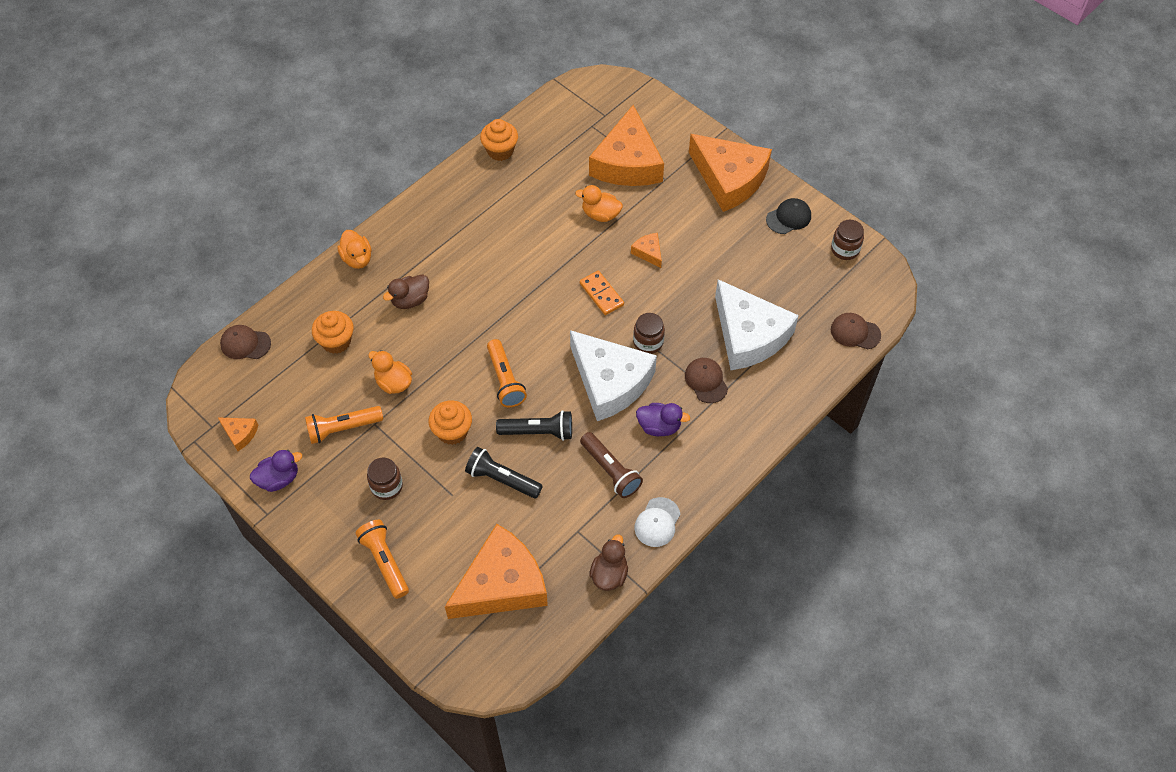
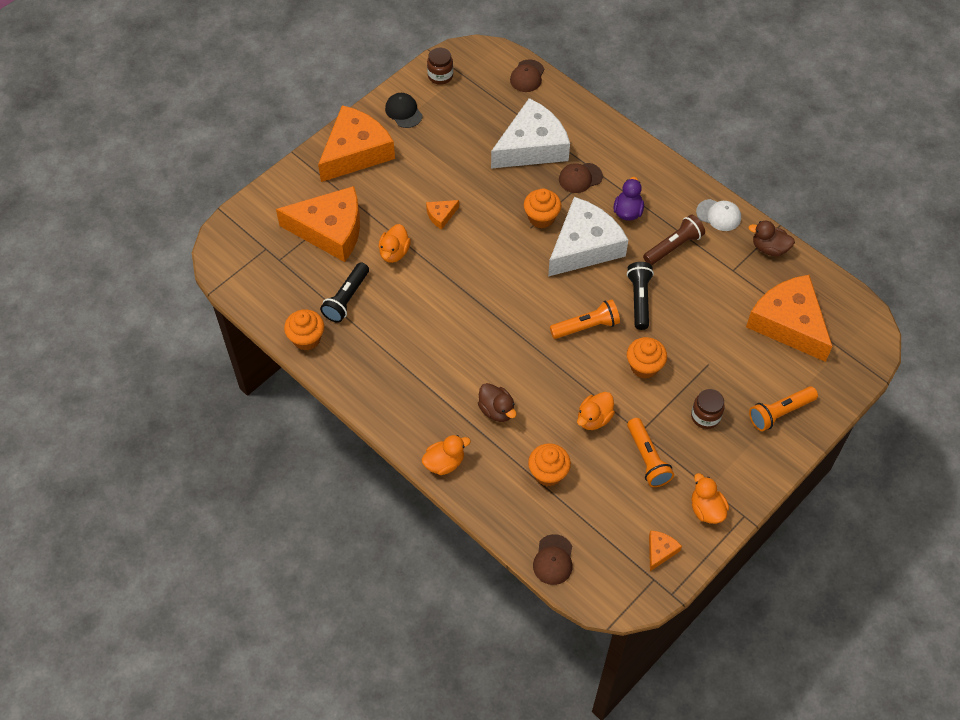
camera: 90 degrees left, 0 degrees up
purple duck [250,450,302,492] -> orange duck [692,473,729,524]
black flashlight [465,447,543,498] -> black flashlight moved to [320,263,369,323]
orange domino [580,271,624,315] -> none
brown jar [633,313,665,354] -> orange cupcake [524,188,561,228]

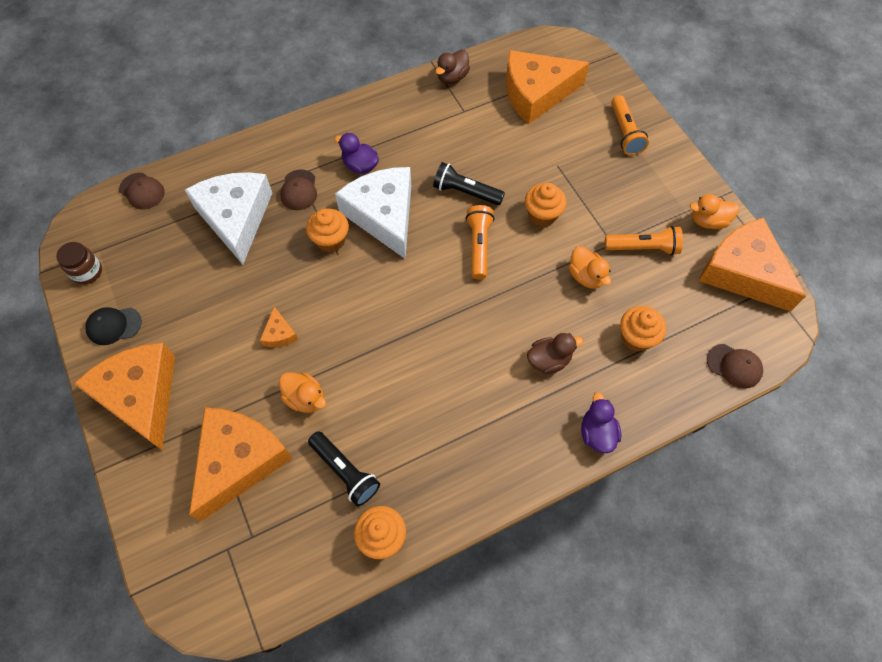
camera: 70 degrees left, 5 degrees up
orange duck [421,435,471,475] -> purple duck [581,392,621,453]
brown flashlight [643,214,705,265] -> none
orange cheese [649,530,682,571] -> orange cheese [699,218,806,312], size x2.44
brown jar [691,389,725,429] -> none
white cap [696,199,741,231] -> none

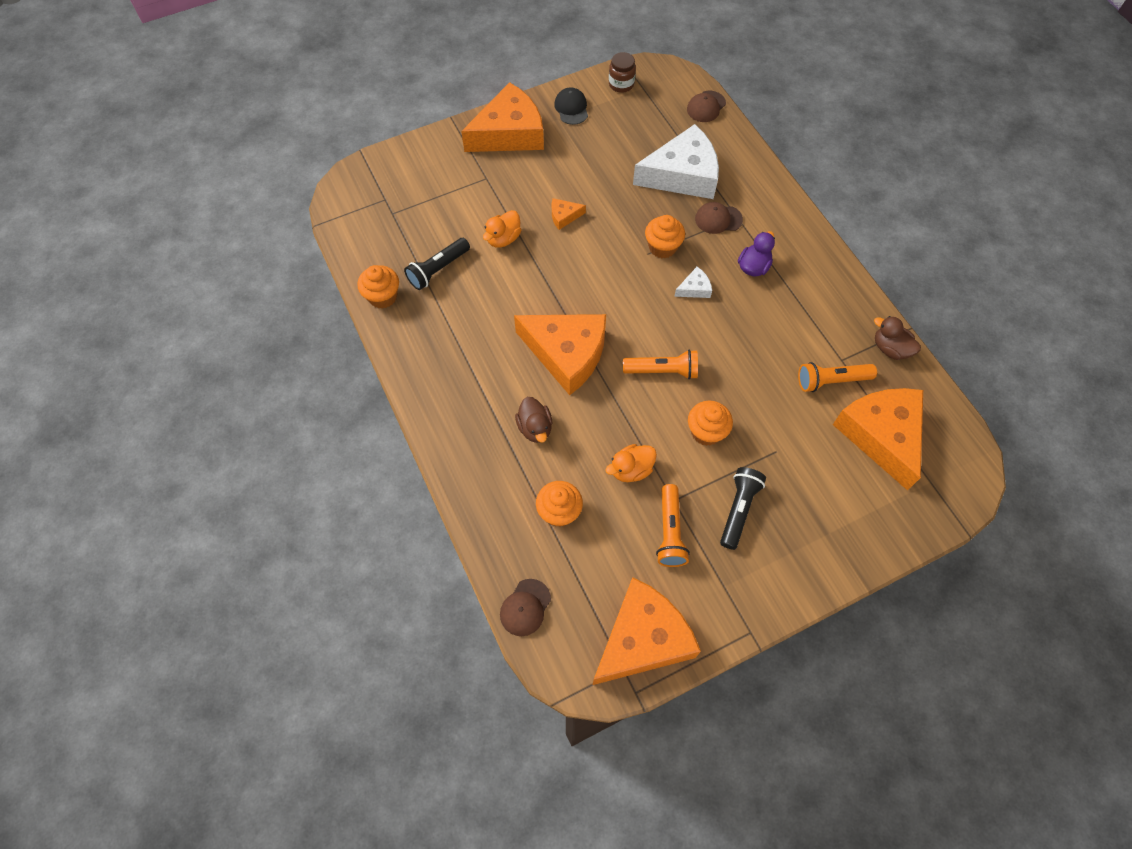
camera: 90 degrees right, 0 degrees up
orange cheese [189,407,292,521] -> orange cheese moved to [514,314,606,395]
white cheese [335,167,411,259] -> white cheese [674,267,712,298], size x0.41
black flashlight [433,162,505,205] -> black flashlight moved to [720,467,766,550]
purple duck [581,392,621,453] -> none
orange flashlight [611,95,649,155] -> orange flashlight moved to [798,362,877,392]
orange duck [690,194,739,229] -> none

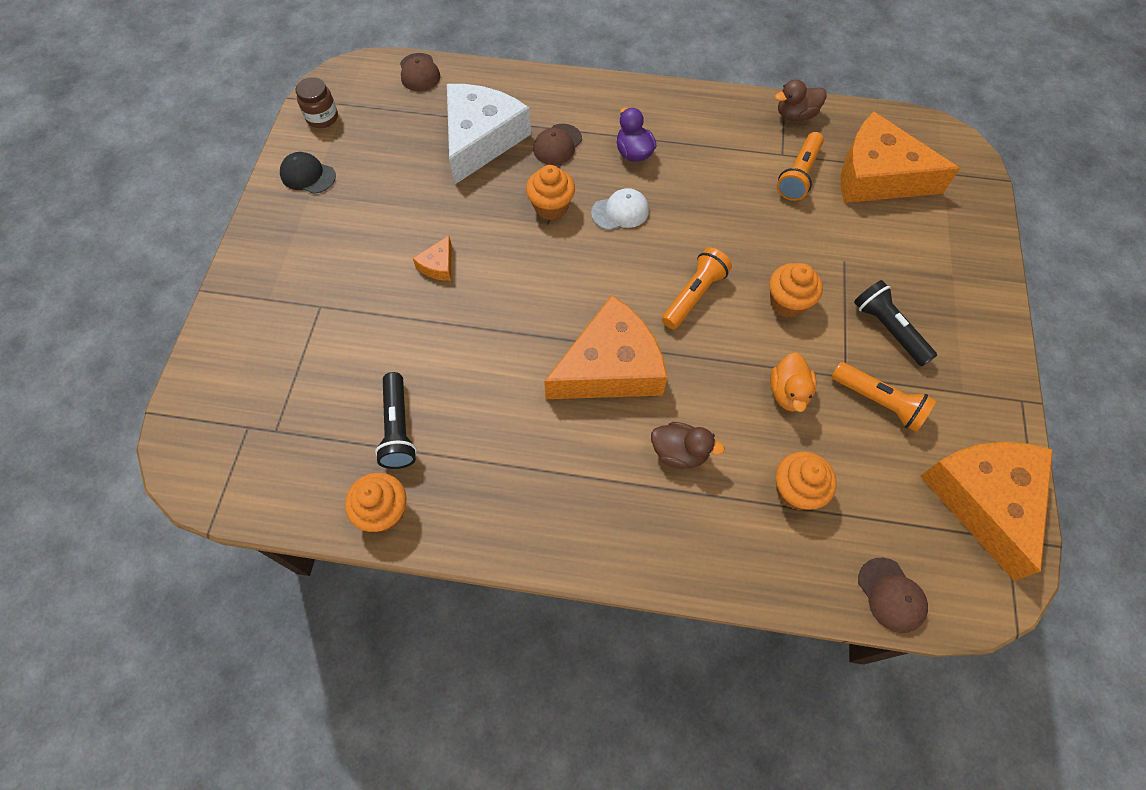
camera: 55 degrees left, 0 degrees up
orange cheese [461,82,544,152] -> none
orange duck [483,210,521,248] -> none
white cheese [674,267,712,298] -> white cap [591,188,649,230]

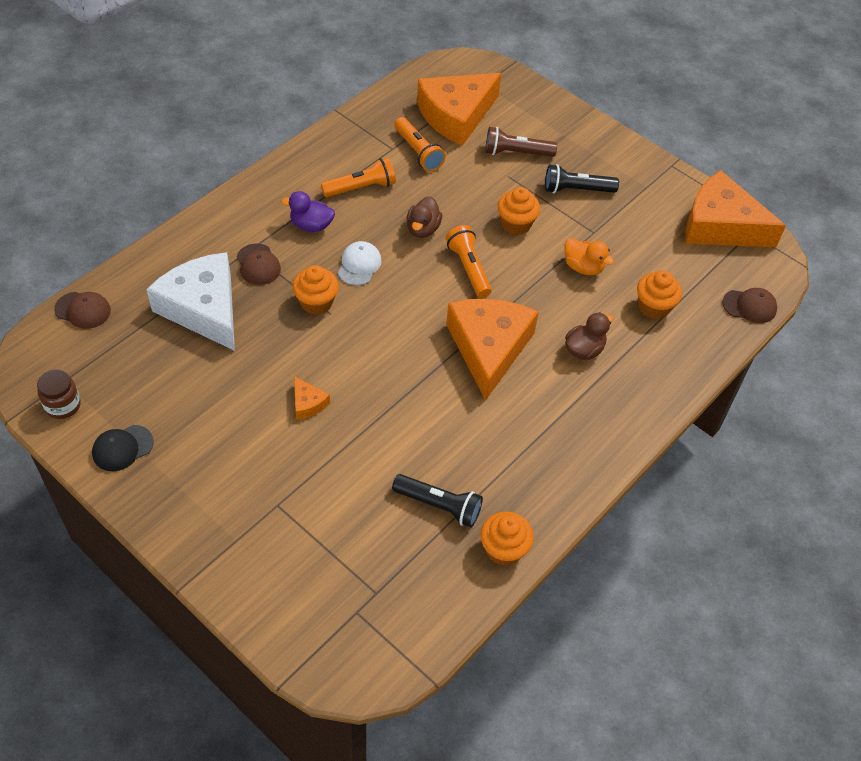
camera: 60 degrees left, 10 degrees down
brown duck [775,79,827,121] -> brown duck moved to [406,196,442,238]
orange flashlight [832,362,936,432] -> orange flashlight moved to [321,157,396,197]
none -> brown flashlight [485,127,557,157]

